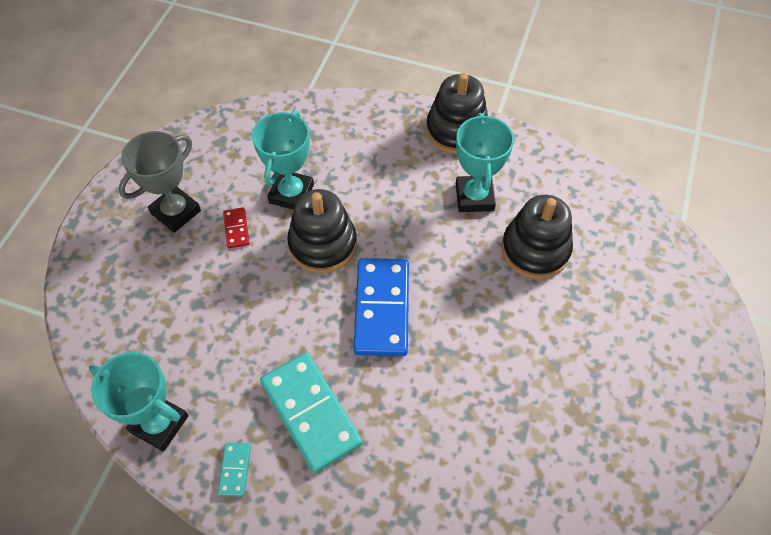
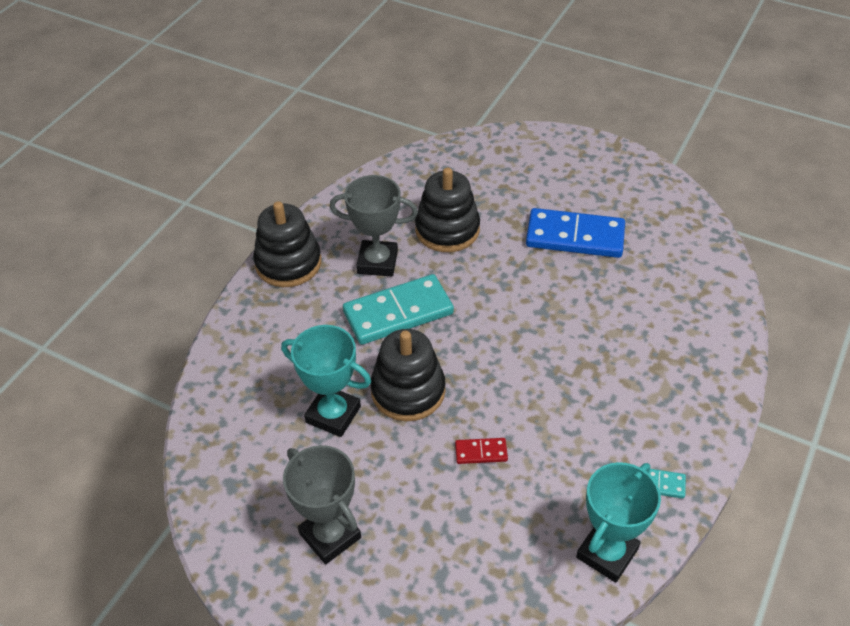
camera: 80 degrees left, 10 degrees down
red domino [223,207,249,248] -> red domino moved to [455,438,508,464]
turquoise domino [260,352,362,473] -> turquoise domino moved to [343,274,454,345]
blue domino [353,258,409,356] -> blue domino moved to [526,208,625,258]
turquoise trophy [456,113,514,212] -> grey trophy [330,175,418,276]

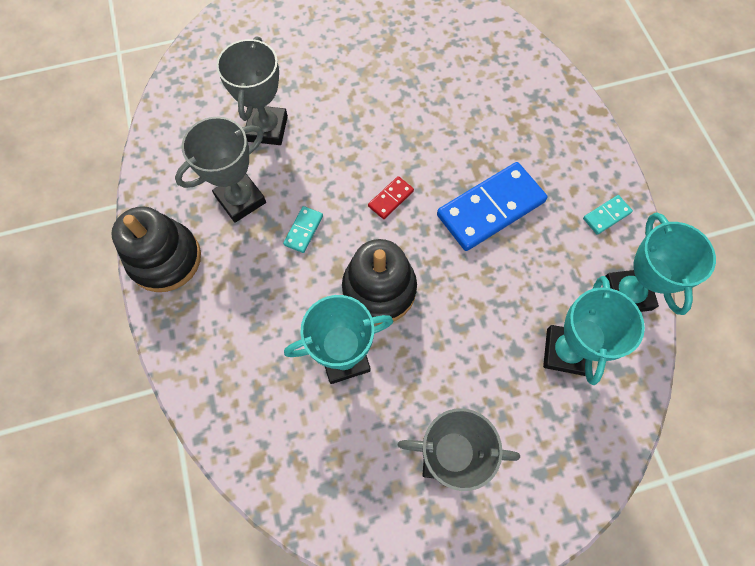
camera: 45 degrees left, 20 degrees up
turquoise domino [343,274,454,345] -> turquoise domino [283,206,323,253], size x0.45
black stacking toy [415,168,480,252] -> grey trophy [216,36,288,145]
red domino [455,438,508,464] -> red domino moved to [368,176,414,219]
blue domino [526,208,625,258] -> blue domino moved to [437,162,547,251]
none -> turquoise trophy [543,276,645,385]

